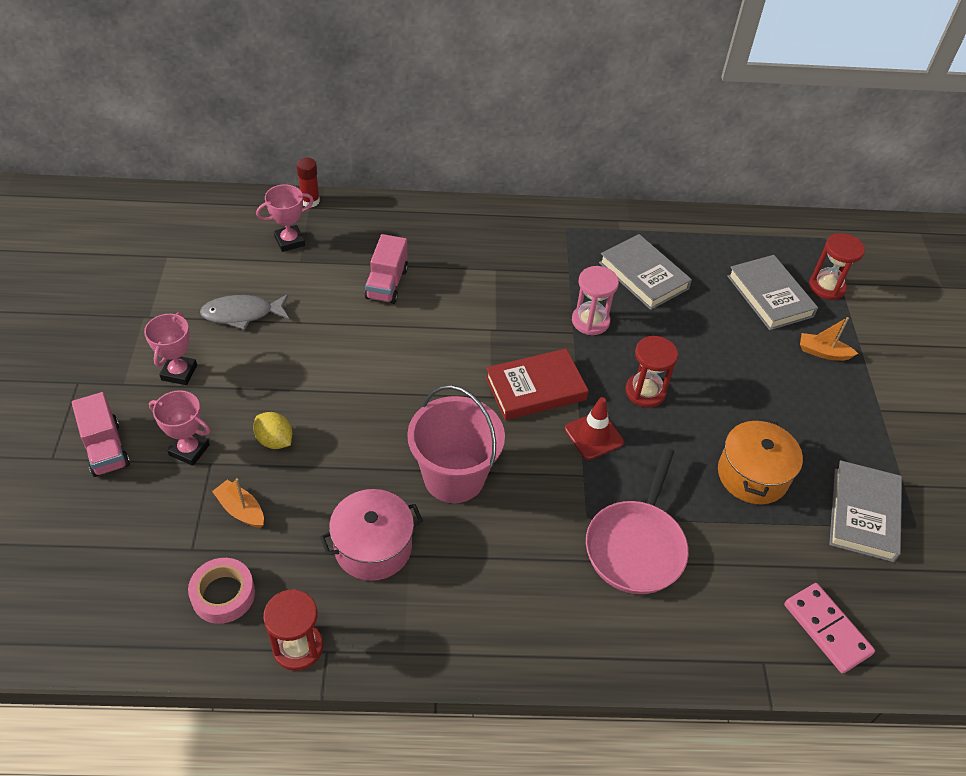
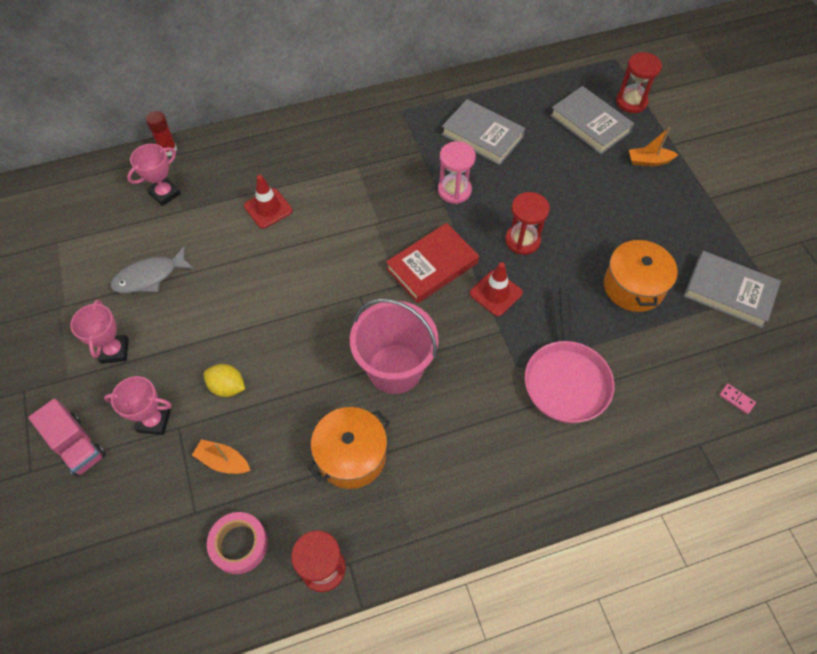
camera: 15 degrees left, 10 degrees up
pink pot [320,489,423,581] -> orange pot [308,407,390,489]
pink truck [365,234,408,304] -> red traffic cone [244,175,292,228]
pink domino [784,583,875,674] -> pink domino [719,384,756,414], size x0.45
grey book [829,460,902,562] -> grey book turned 60 degrees counterclockwise [684,251,781,328]

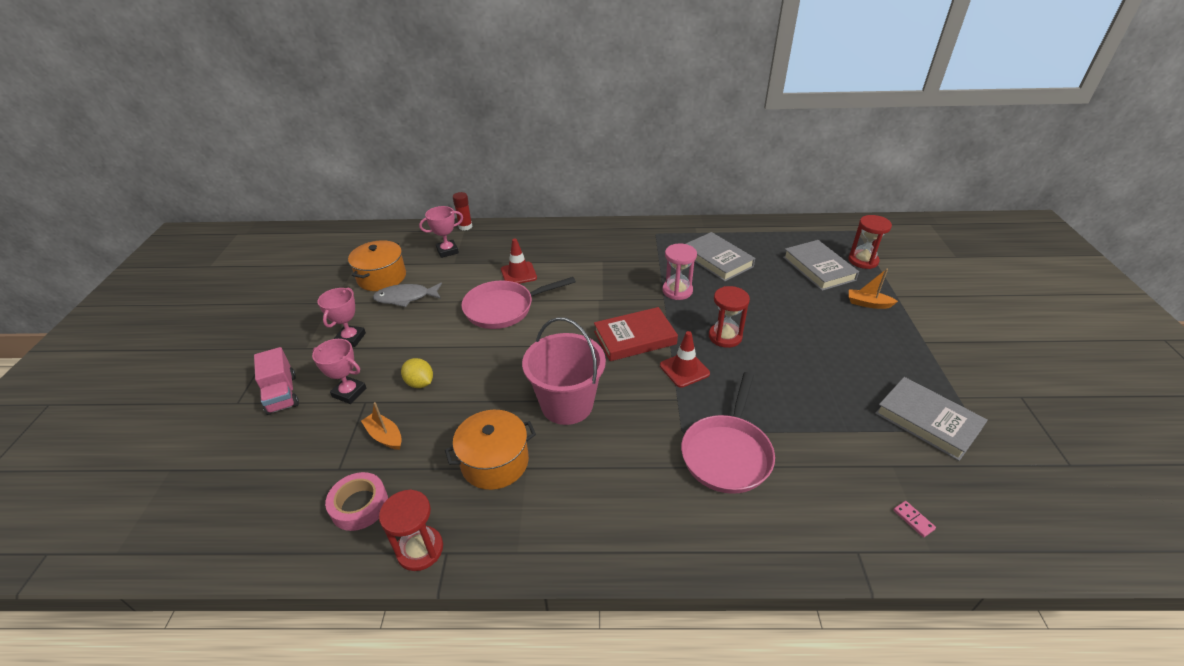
camera: 20 degrees right, 20 degrees down
orange pot [604,238,678,312] -> orange pot moved to [348,240,406,291]
none -> pink pan [461,277,576,329]

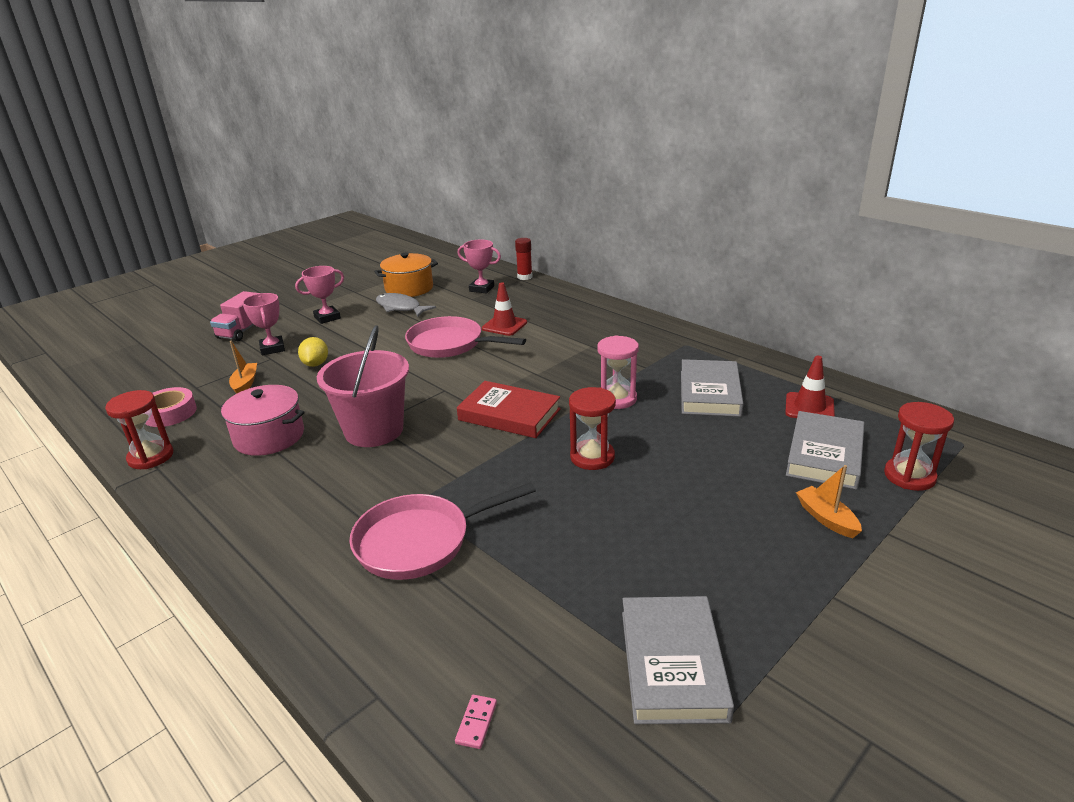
camera: 45 degrees right, 10 degrees down
orange pot [445,410,536,490] -> pink pot [220,385,305,456]
red traffic cone [660,331,710,388] -> red traffic cone moved to [785,356,835,418]

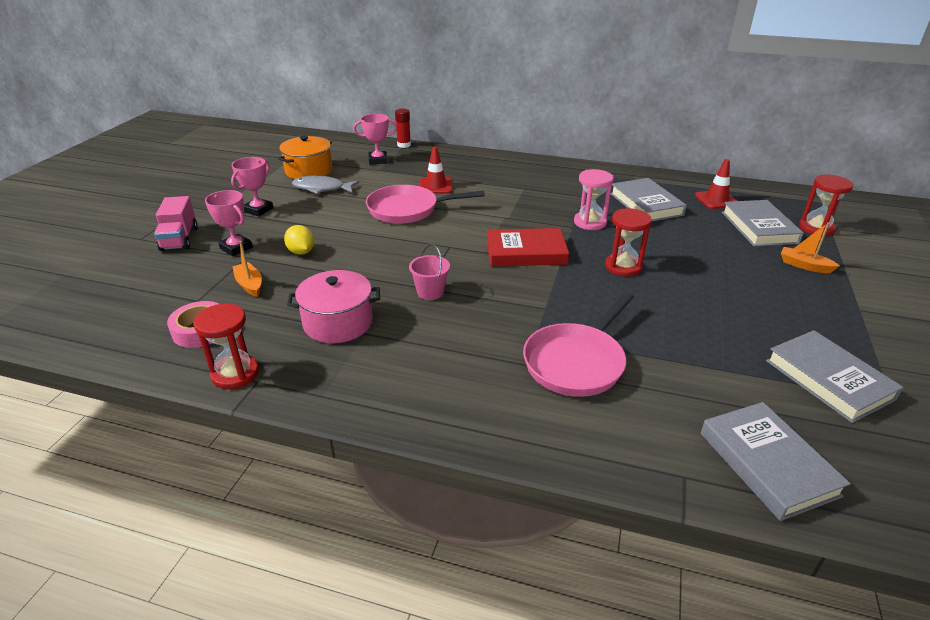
camera: 30 degrees left, 5 degrees up
pink bucket [317,325,409,447] -> pink bucket [409,244,450,300], size x0.49
pink domino [455,695,497,749] -> grey book [701,402,851,521]

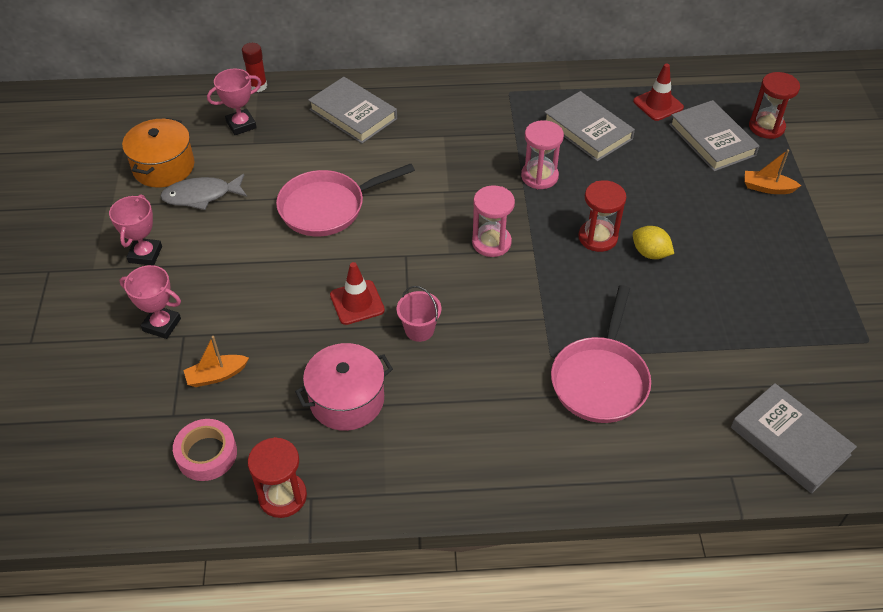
camera: 20 degrees left, 15 degrees up
pink truck [154,196,198,251] -> none
orange boat [232,241,262,297] -> orange boat turned 60 degrees counterclockwise [183,336,249,387]
yellow lemon [284,225,314,255] -> yellow lemon moved to [633,226,674,259]
red traffic cone [420,146,452,194] -> red traffic cone moved to [330,262,385,325]
red book [487,228,569,267] -> pink hourglass [472,185,515,257]
grey book [766,330,904,423] -> grey book moved to [308,77,397,144]

